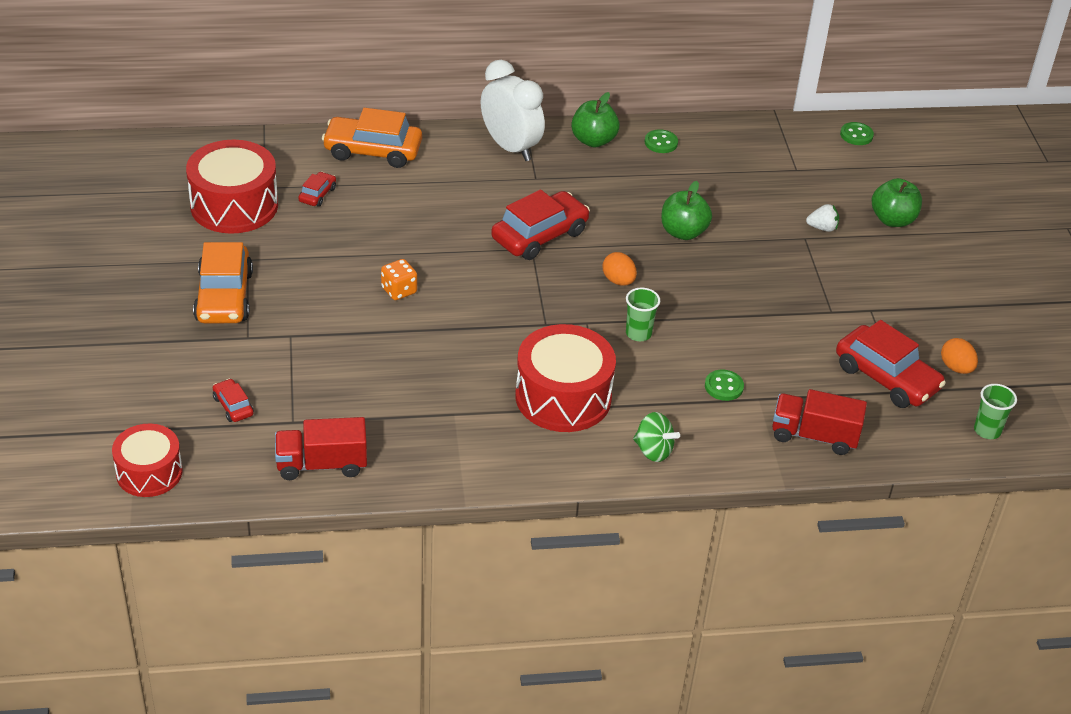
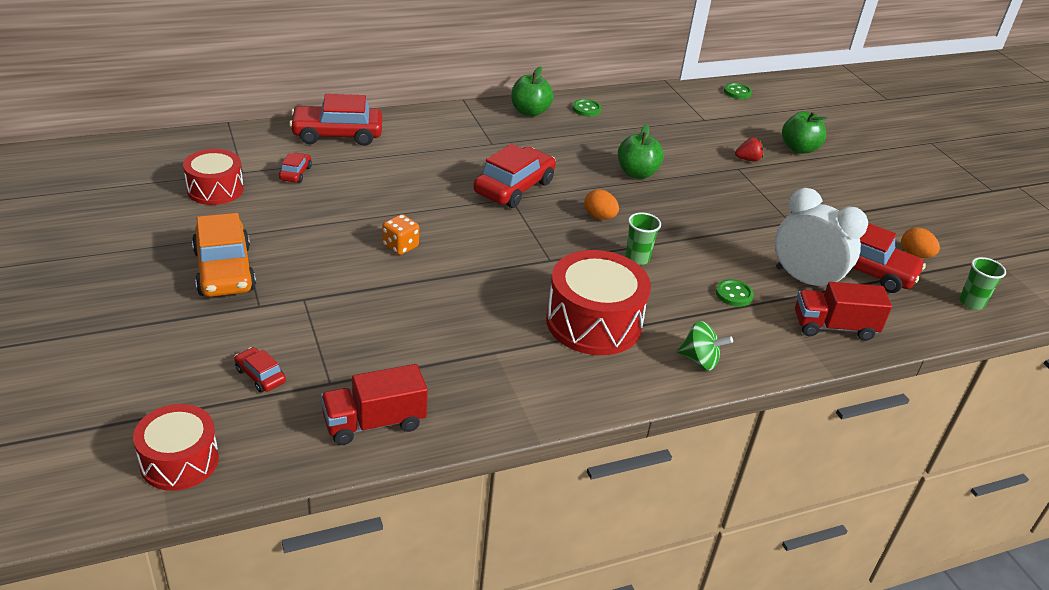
camera: 15 degrees left, 5 degrees down
red drum [186,140,278,234] -> red drum [183,149,244,205], size x0.64
orange car [322,108,422,168] -> red car [289,94,382,146]
white clock [481,60,545,161] -> white clock moved to [775,188,868,286]
white strawberry [806,204,839,232] -> red strawberry [735,137,764,162]

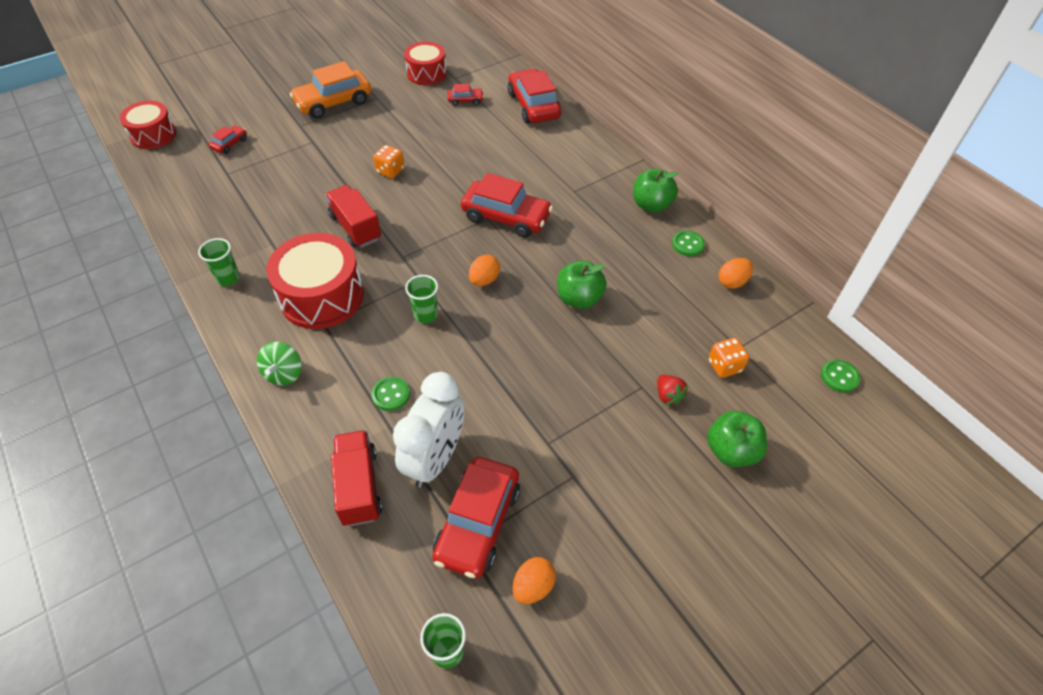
camera: 80 degrees right, 15 degrees up
red truck [321,364,428,445] -> red truck moved to [325,185,381,248]
none -> green cup [198,238,240,286]
none -> orange dice [709,338,749,378]
none -> orange egg [719,258,753,289]

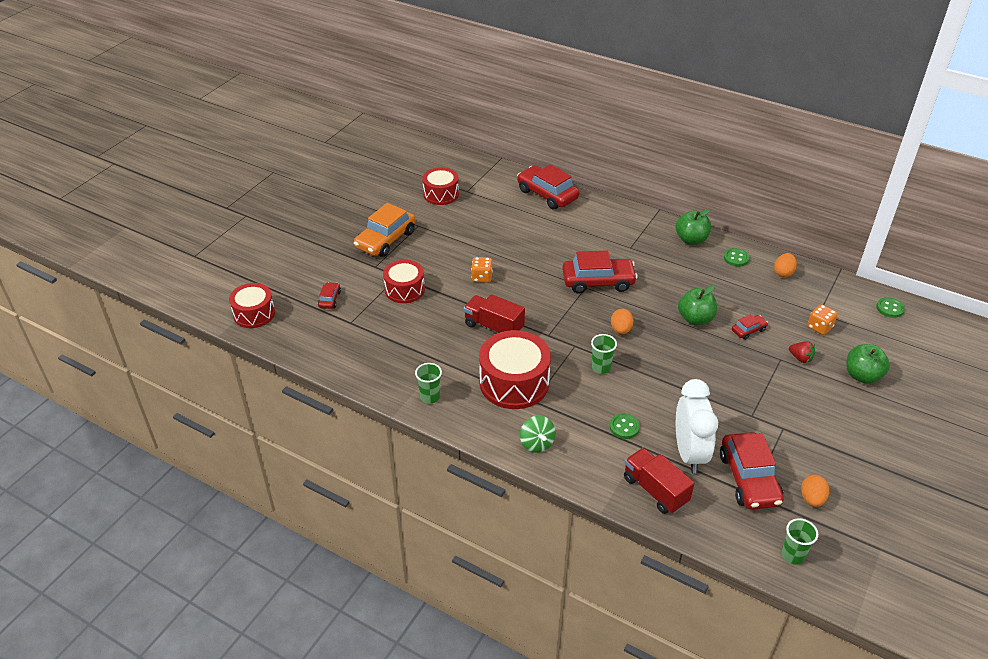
camera: 25 degrees left, 10 degrees down
red car [448,84,484,106] -> red car moved to [732,314,768,340]
none -> red drum [383,260,425,303]

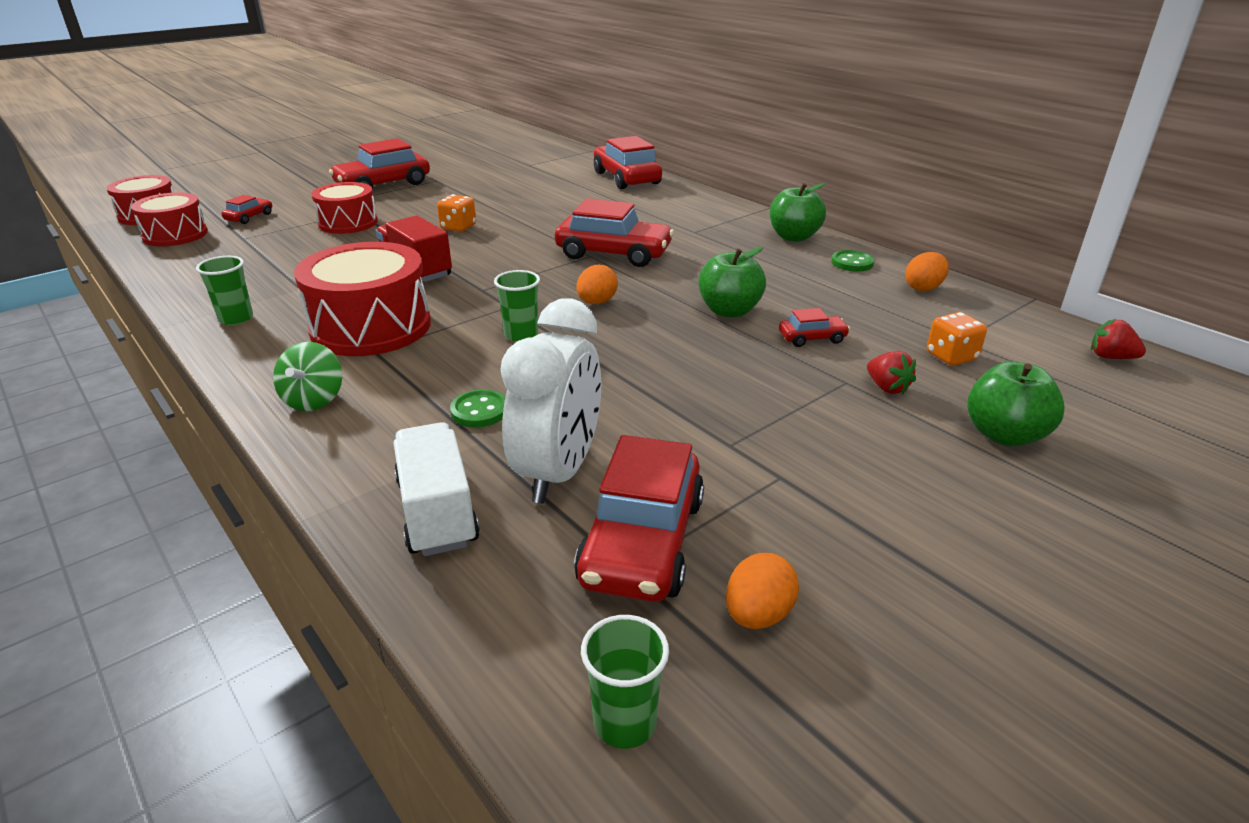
camera: 20 degrees right, 10 degrees down
orange car [354,203,415,257] -> red car [329,138,430,189]
red drum [422,167,459,205] -> red drum moved to [131,192,208,246]
red truck [624,448,694,514] -> white truck [394,422,480,556]
green button [876,297,905,318] -> red strawberry [1091,319,1146,359]

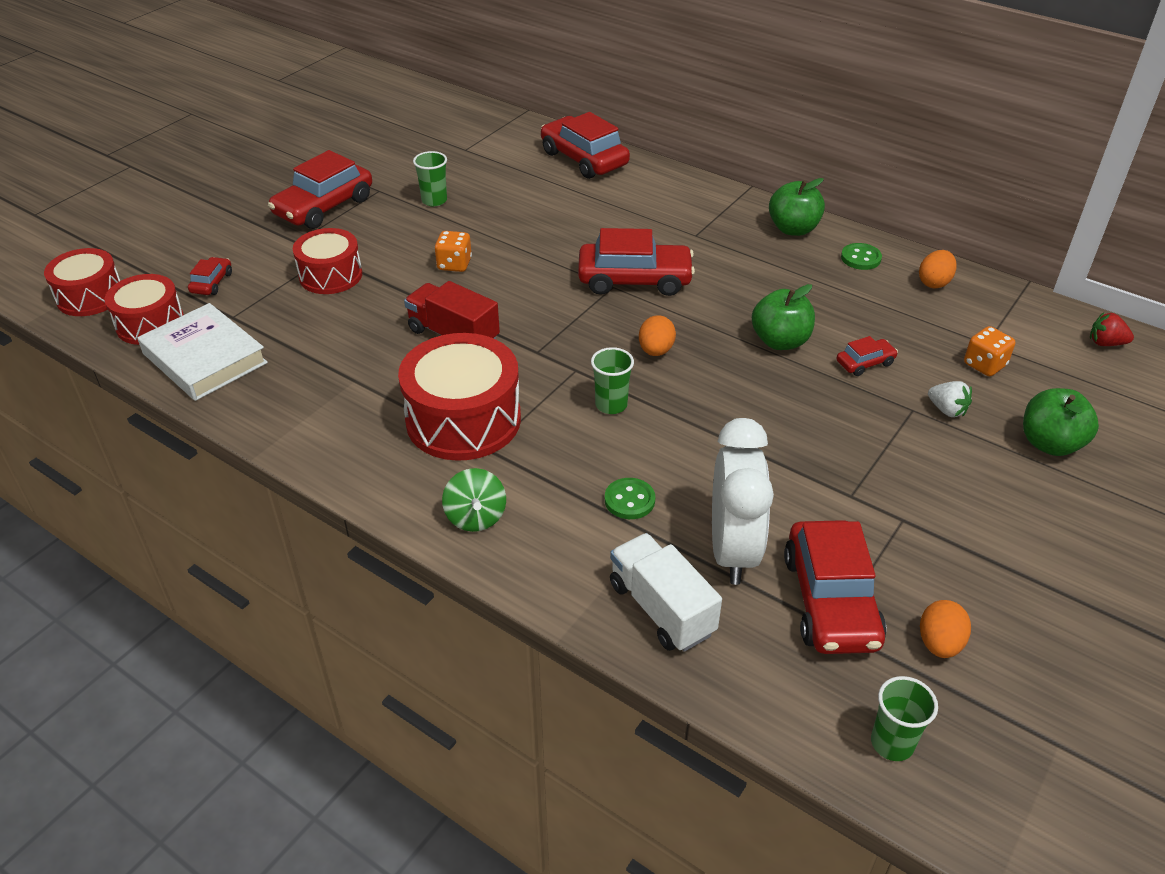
camera: 15 degrees left, 10 degrees up
green cup [196,256,253,325] -> green cup moved to [413,151,447,207]
red strawberry [867,351,916,394] -> white strawberry [928,381,972,417]
none -> white book [137,303,268,401]

